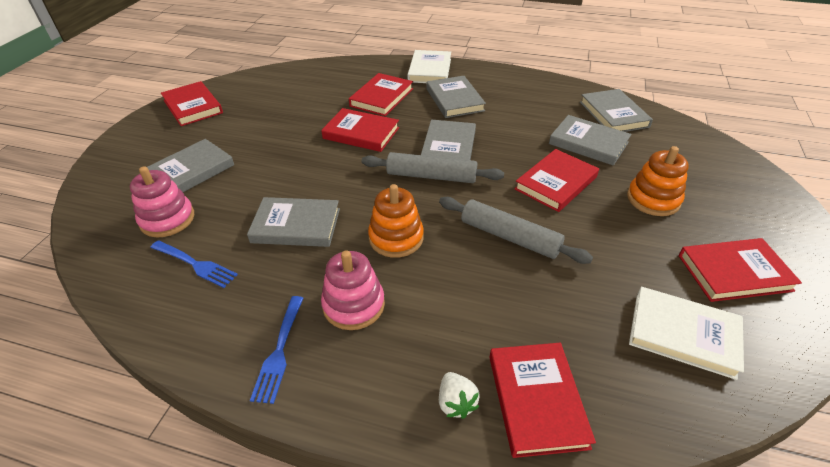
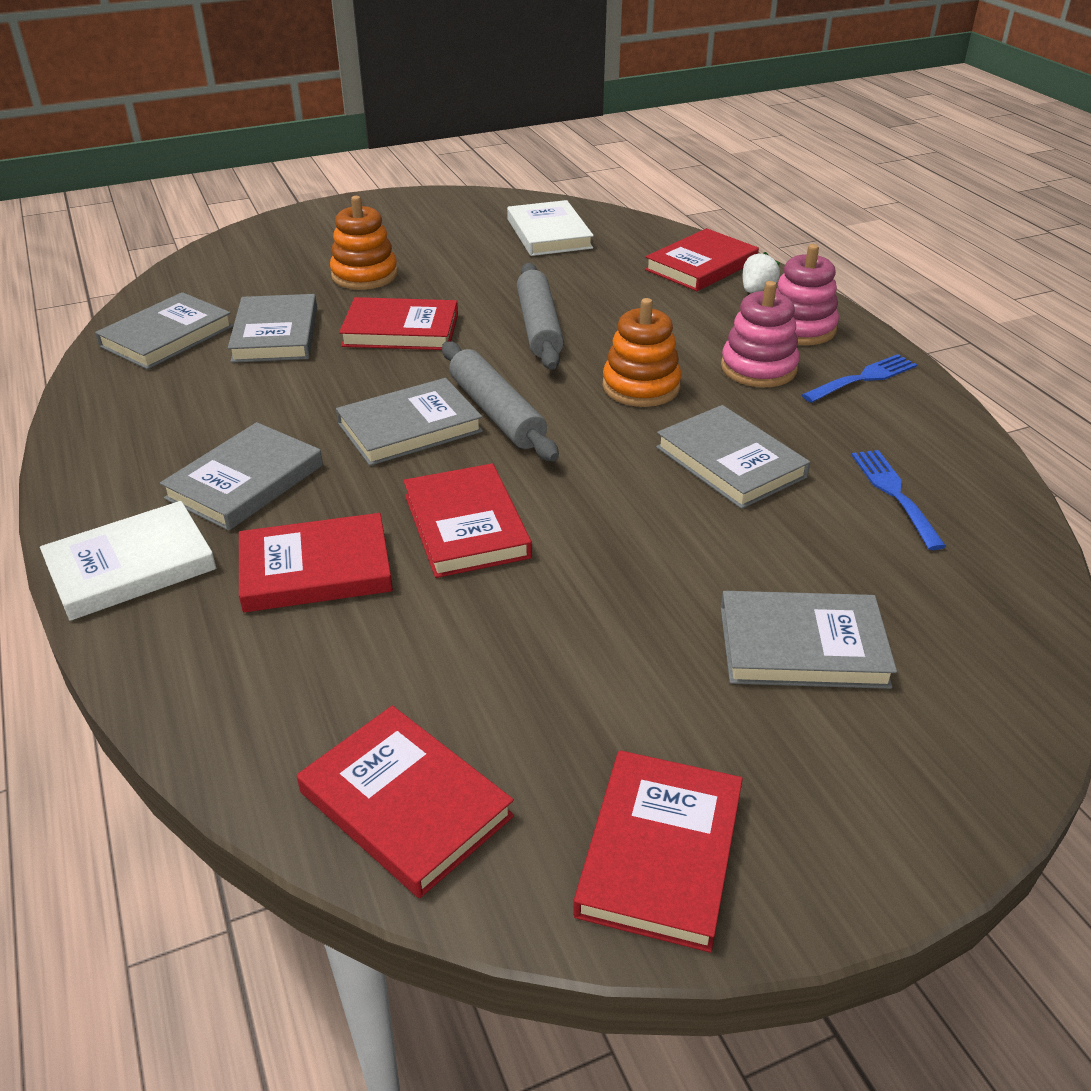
camera: 130 degrees left, 5 degrees down
pink stacking toy [130,166,194,237] -> pink stacking toy moved to [776,244,839,345]
red book [679,238,802,302] -> red book moved to [297,706,514,898]

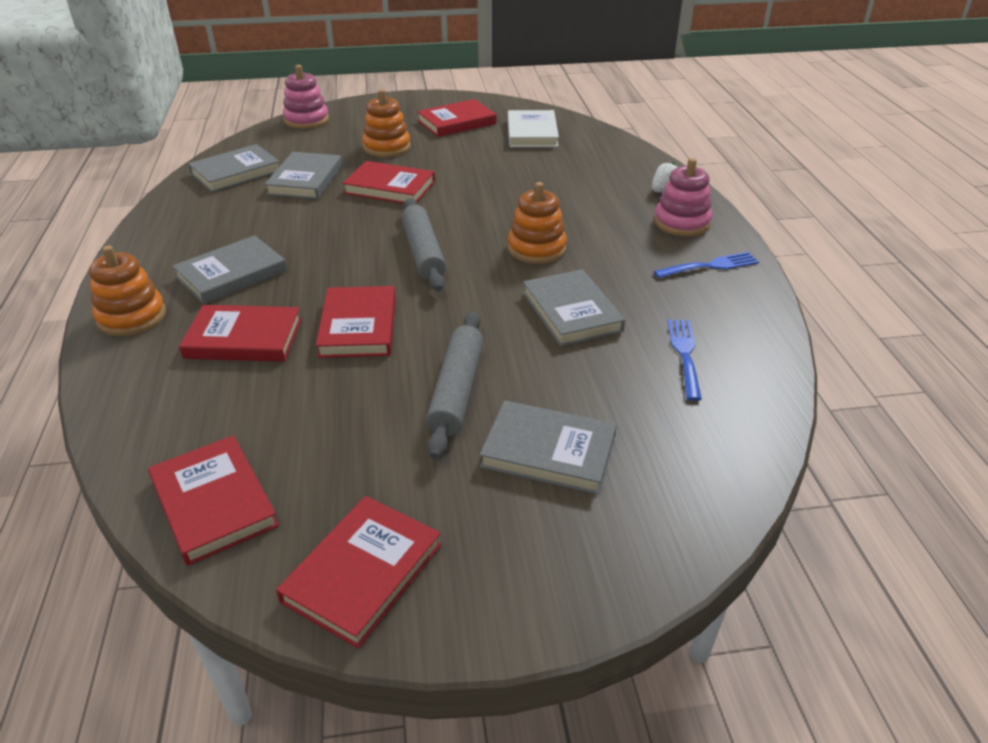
camera: 15 degrees right, 0 degrees up
white book [40,501,216,621] -> orange stacking toy [89,245,166,336]
grey book [336,378,483,466] -> none
grey rolling pin [517,263,564,370] -> grey rolling pin moved to [426,312,483,459]
red book [645,228,759,291] -> red book moved to [417,99,497,137]
pink stacking toy [721,281,800,387] -> pink stacking toy moved to [283,65,329,129]

